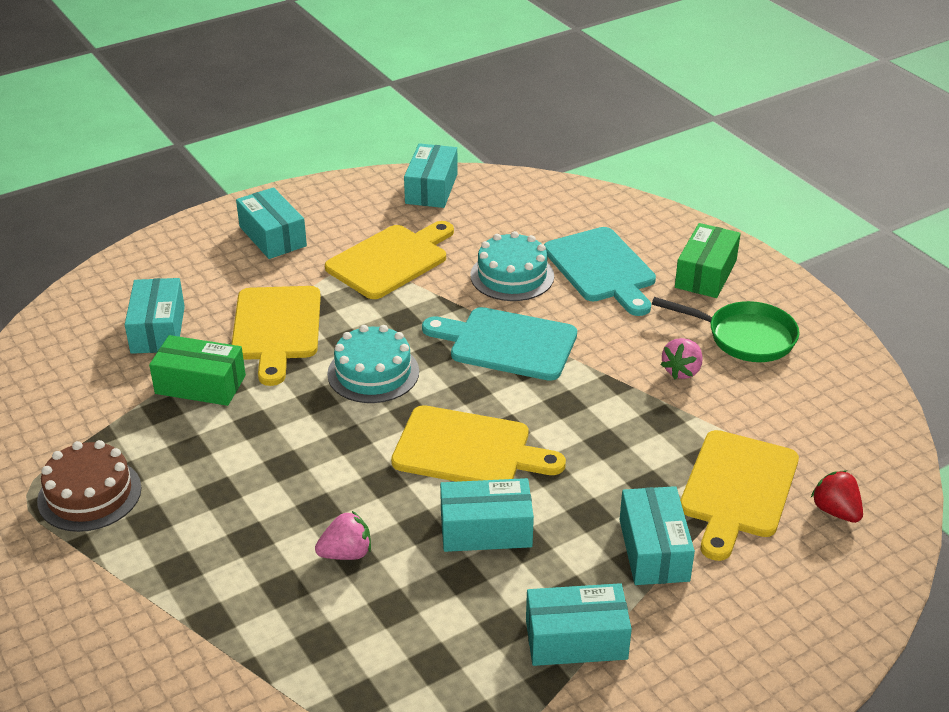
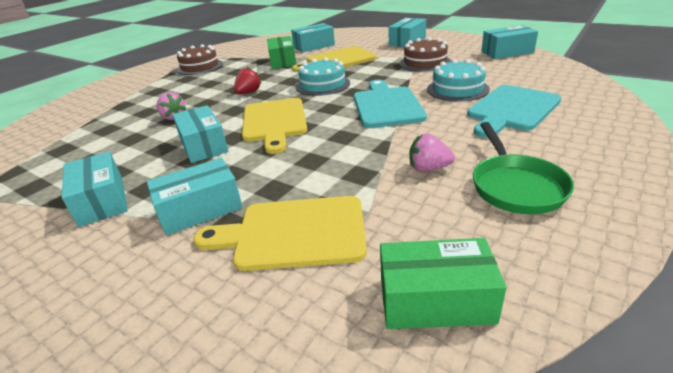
camera: 70 degrees right, 5 degrees down
yellow cutting board [325,221,454,299] -> brown cake [399,37,451,72]
green box [675,223,741,298] -> green box moved to [380,238,506,329]
red strawberry [811,471,863,523] -> red strawberry moved to [234,67,262,94]

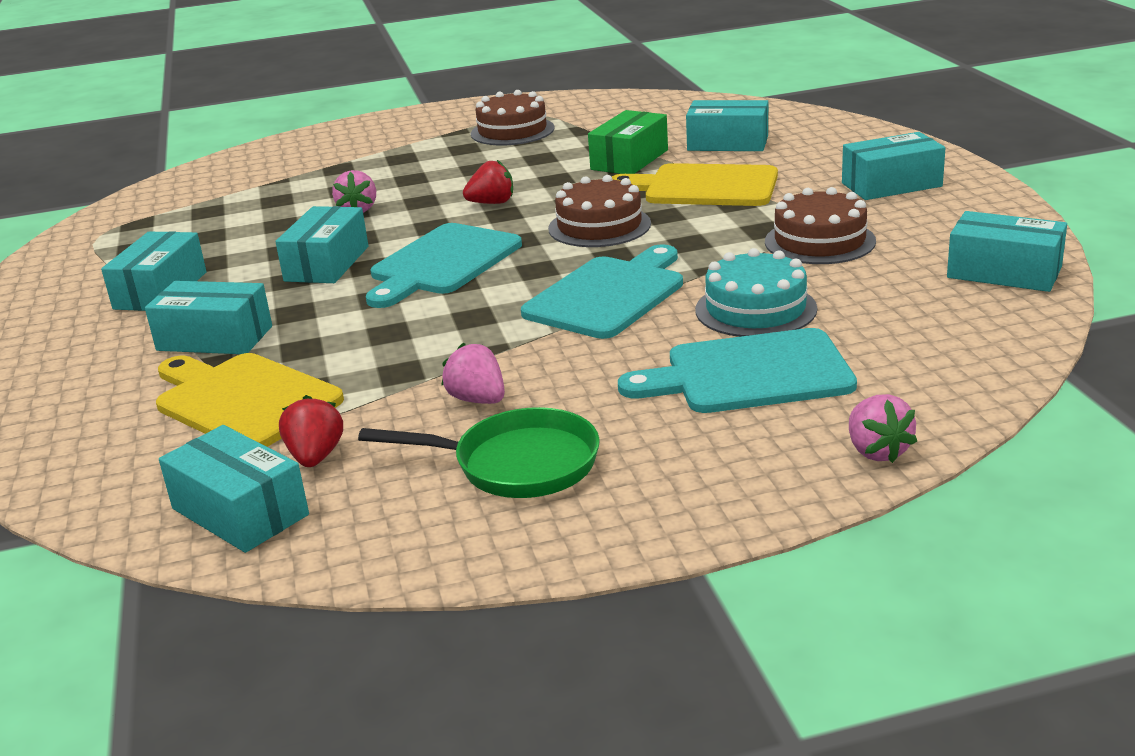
camera: 40 degrees right, 5 degrees down
yellow cutting board [242,98,307,154] -> turquoise cutting board [366,223,522,308]
turquoise cake [296,57,350,96] -> brown cake [548,175,651,247]
green box [380,238,506,329] -> turquoise box [159,425,309,553]
green pan [473,122,574,214] -> green pan turned 120 degrees counterclockwise [358,407,600,498]
none -> red strawberry [279,395,343,467]
none -> pink strawberry [849,394,917,463]

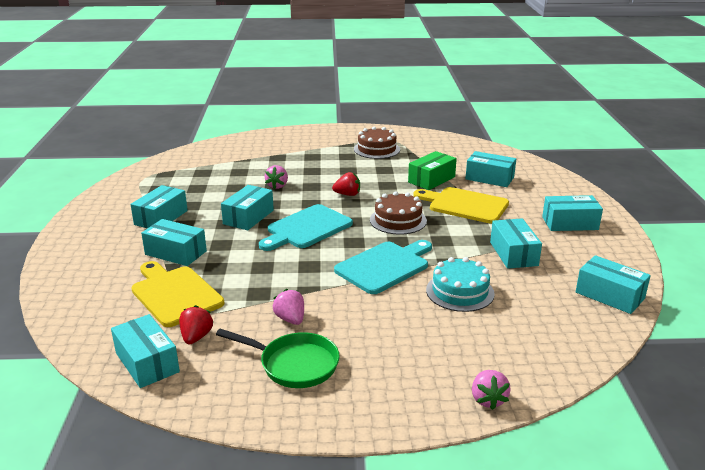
camera: 10 degrees right, 0 degrees up
turquoise cutting board [618,328,857,413] -> none
brown cake [765,187,876,264] -> turquoise box [490,218,542,269]

